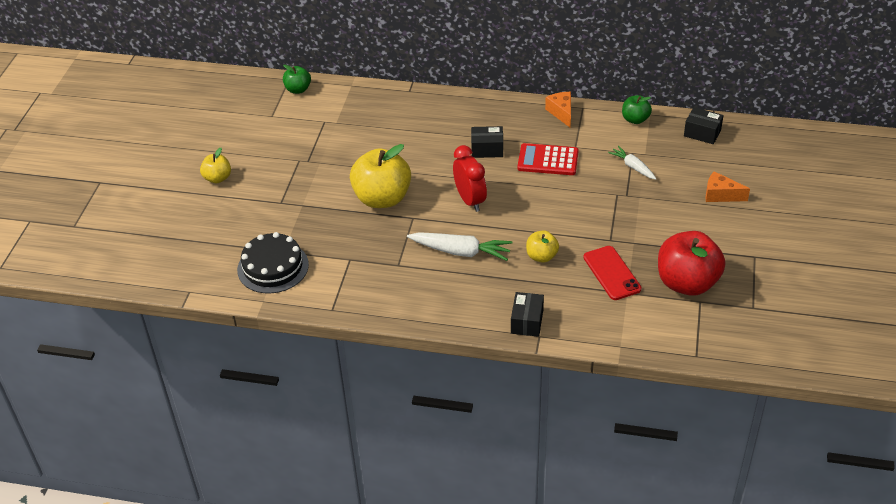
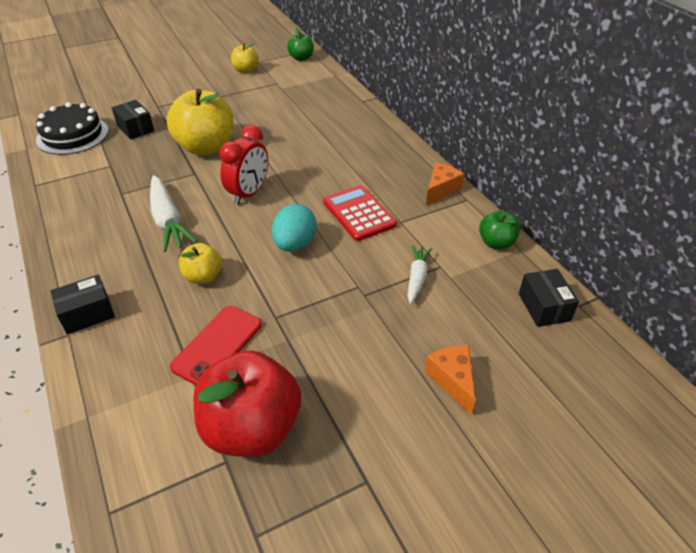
camera: 50 degrees right, 0 degrees up
yellow apple [200,148,231,183] -> yellow apple moved to [231,43,259,73]
black box [471,126,503,158] -> black box moved to [112,100,154,140]
none -> turquoise egg [272,204,316,252]

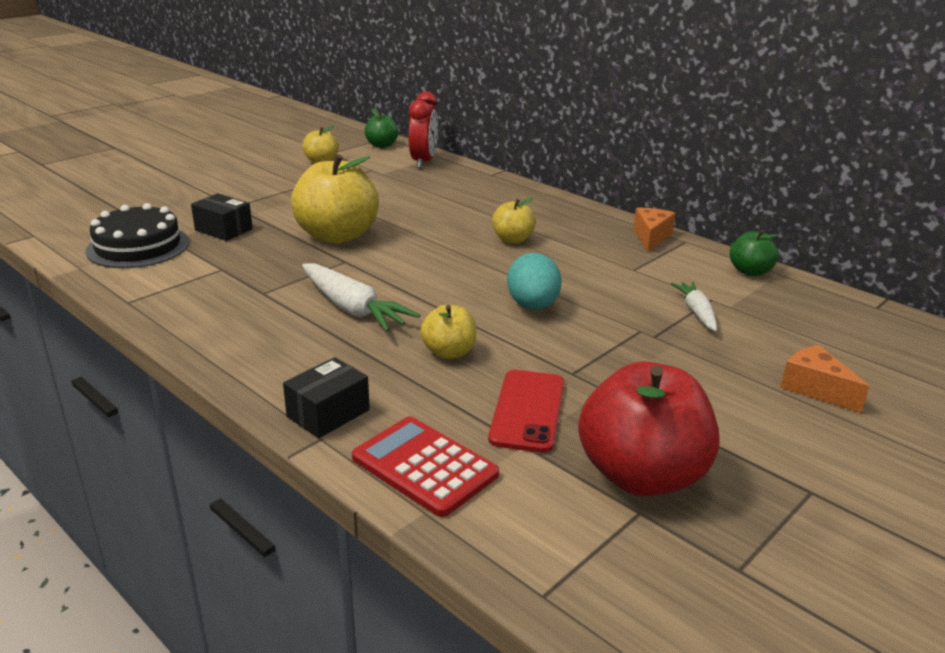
camera: 20 degrees left, 15 degrees down
red clock [219,125,268,205] -> red clock moved to [408,91,438,168]
red calculator [323,185,397,241] -> red calculator moved to [352,416,499,517]
black box [519,269,579,327] -> none
none -> yellow apple [492,198,536,244]

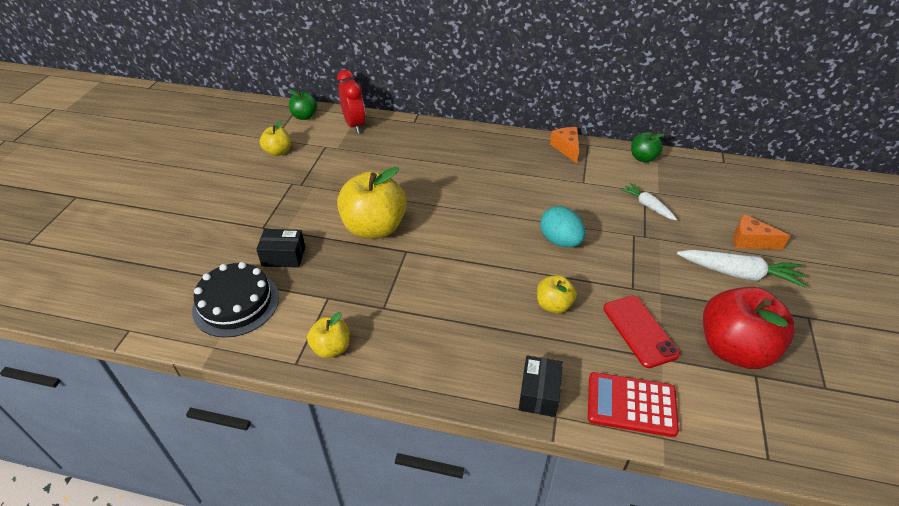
camera: 30 degrees left, 15 degrees up
white carrot [302,263,421,332] -> white carrot moved to [677,250,807,288]
yellow apple [492,198,536,244] -> yellow apple moved to [307,312,350,358]

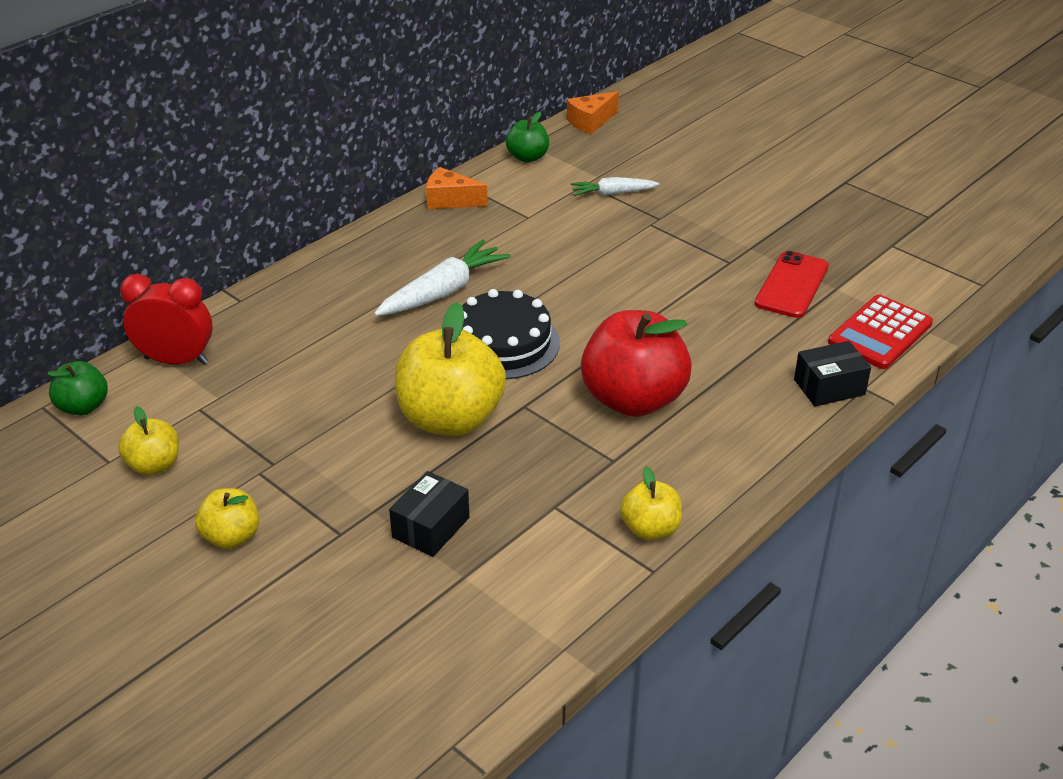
camera: 60 degrees left, 5 degrees down
black cake [192,262,279,338] -> black cake moved to [462,289,560,380]
black box [519,355,563,417] -> black box turned 60 degrees counterclockwise [794,341,871,406]
yellow apple [537,275,577,313] -> yellow apple moved to [195,488,259,549]
turquoise egg [540,206,585,247] -> none
red phone [603,296,680,368] -> red phone turned 75 degrees counterclockwise [755,251,829,318]
white carrot [677,250,807,288] -> white carrot moved to [374,240,511,316]
red apple [703,287,795,369] -> red apple moved to [581,310,692,417]
orange cheese [733,214,790,249] -> orange cheese moved to [567,91,619,134]

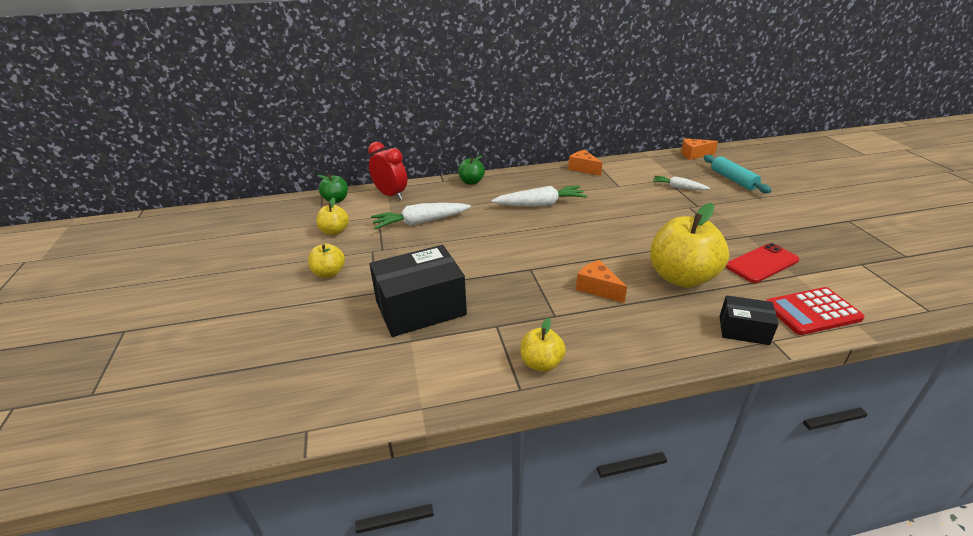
camera: 35 degrees right, 5 degrees down
black box [389,471,469,557] -> black box [369,245,467,337], size x1.88
yellow apple [395,302,506,436] -> yellow apple moved to [650,203,729,288]
black cake [462,289,560,380] -> none
green apple [506,112,549,162] -> green apple moved to [458,155,485,185]
red apple [581,310,692,417] -> orange cheese [576,260,627,303]
none -> white carrot [371,203,471,229]
none -> turquoise rolling pin [704,155,771,193]

